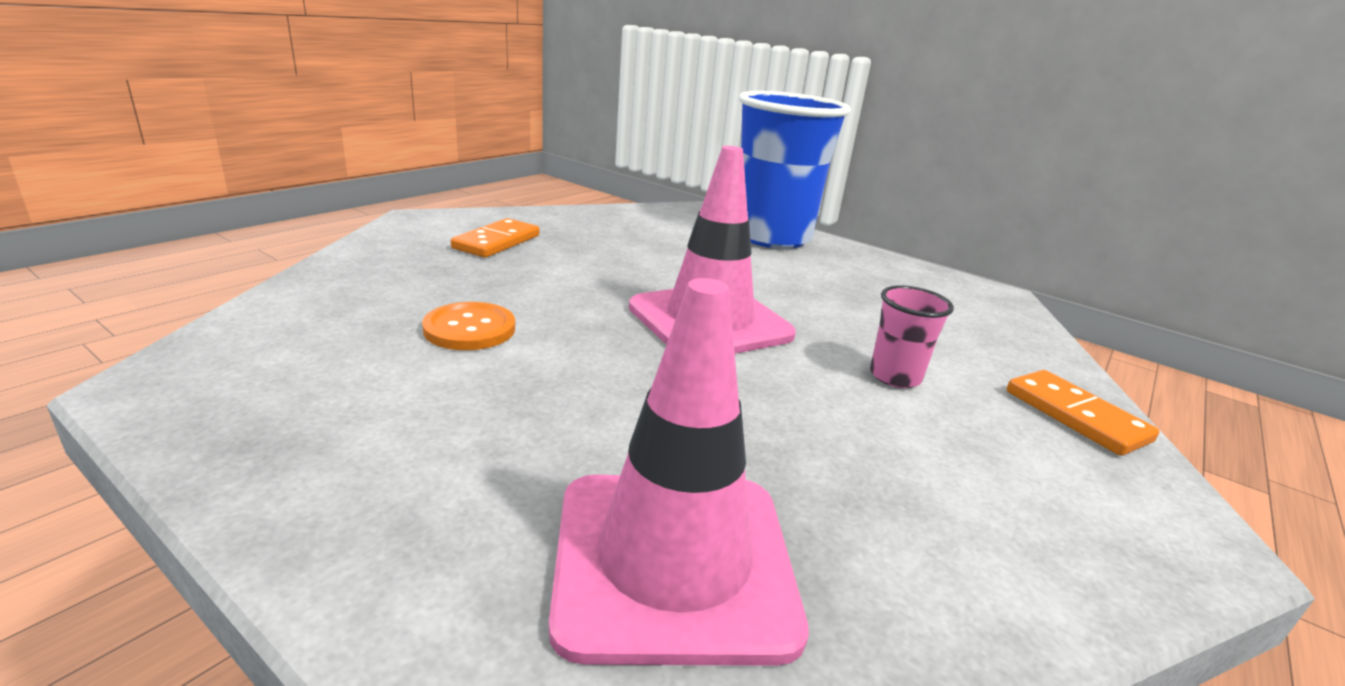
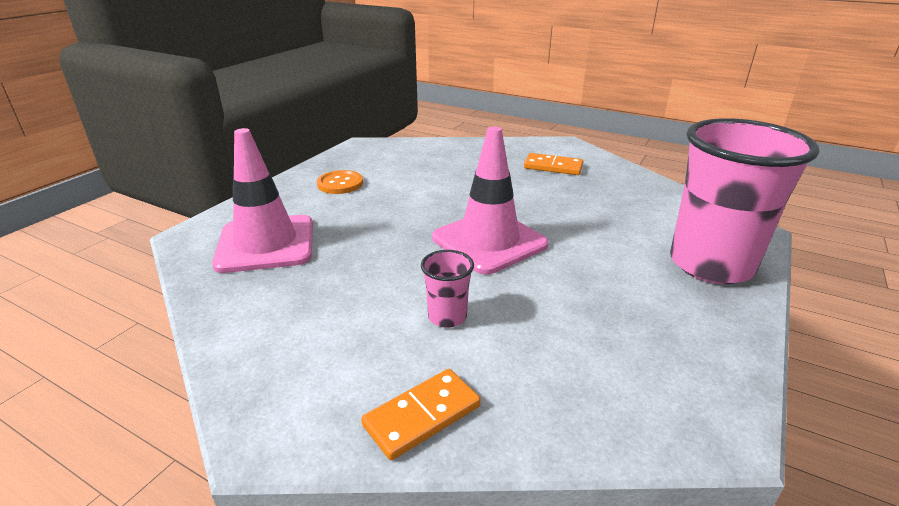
camera: 85 degrees right, 5 degrees up
orange button [422,302,515,350] -> orange button moved to [317,170,363,194]
blue cup [738,91,851,249] -> pink cup [670,118,819,284]

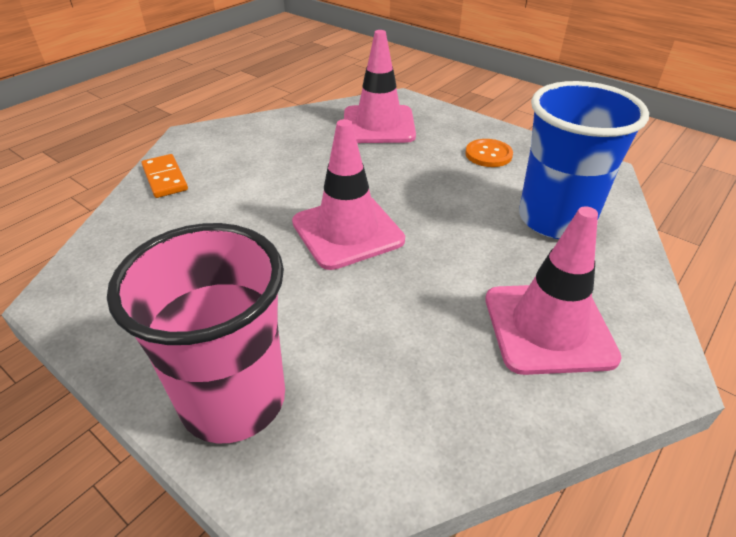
camera: 100 degrees right, 10 degrees up
pink cup [421,250,474,328] -> none
orange domino [524,153,583,175] -> pink traffic cone [485,206,622,375]
none -> blue cup [519,81,649,239]

